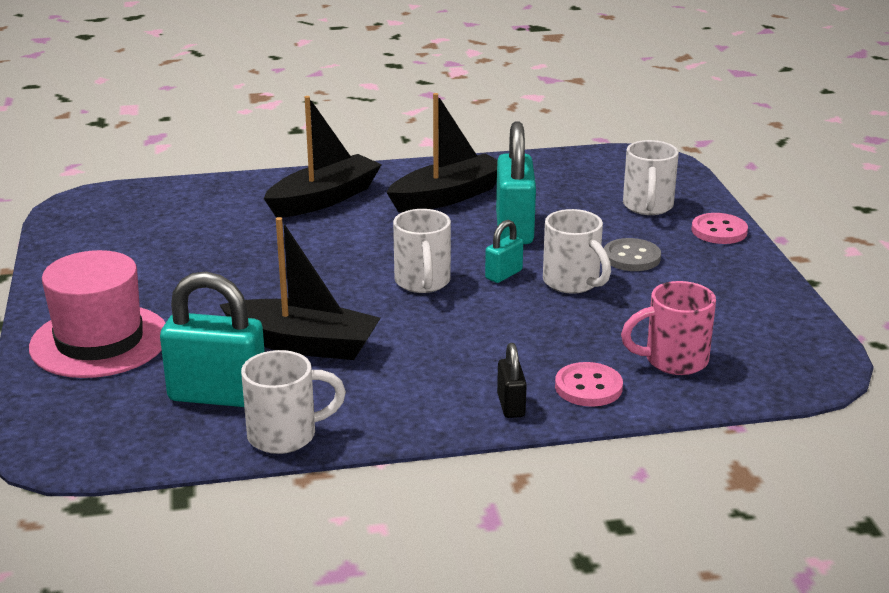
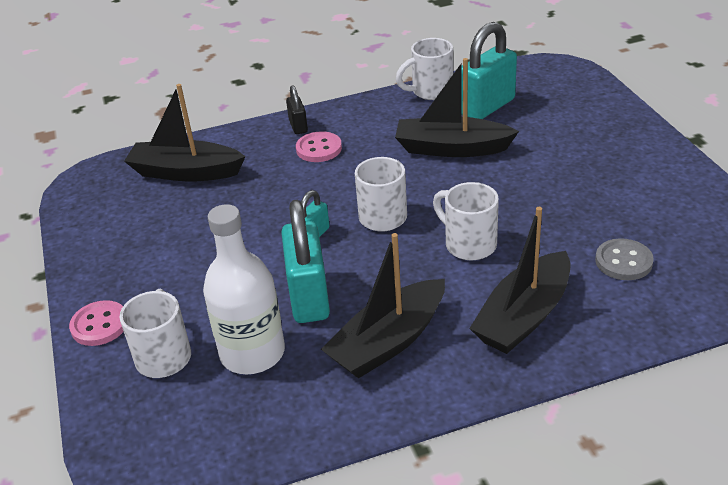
camera: 175 degrees right, 10 degrees up
pink hat [29,250,165,378] -> none
turquoise padlock [160,271,265,407] -> turquoise padlock turned 45 degrees counterclockwise [461,22,517,119]
white mug [543,209,611,294] -> white mug moved to [433,182,499,260]
pink button [555,362,623,407] -> pink button moved to [296,131,342,162]
grey button [604,238,661,271] -> grey button moved to [595,238,654,280]
pink mug [621,281,716,375] -> black boat [124,84,246,181]
none -> white bottle [203,204,285,374]

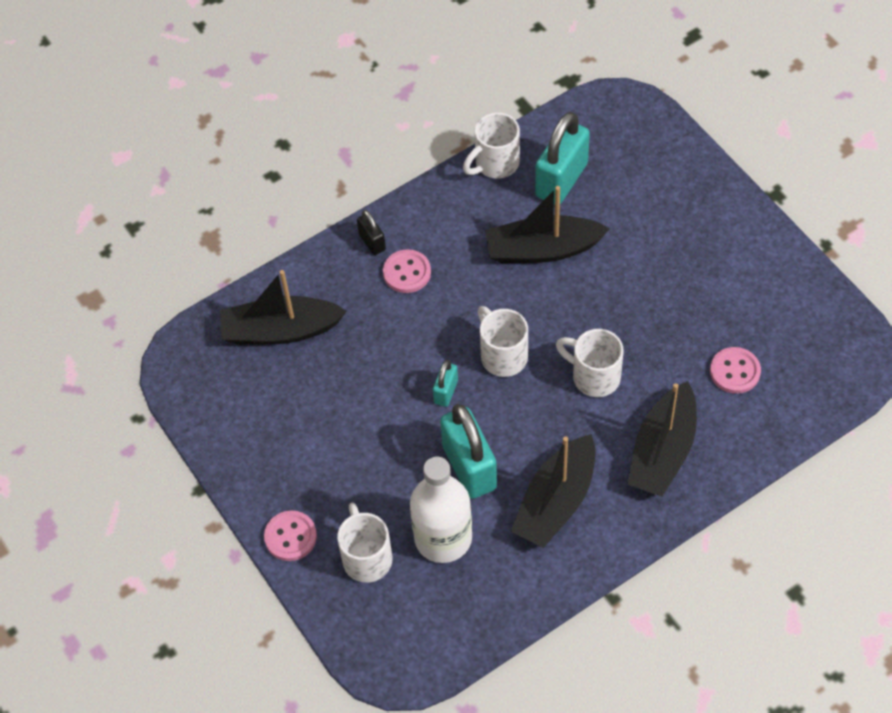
camera: 15 degrees left, 20 degrees up
grey button [595,238,654,280] -> pink button [710,347,761,394]

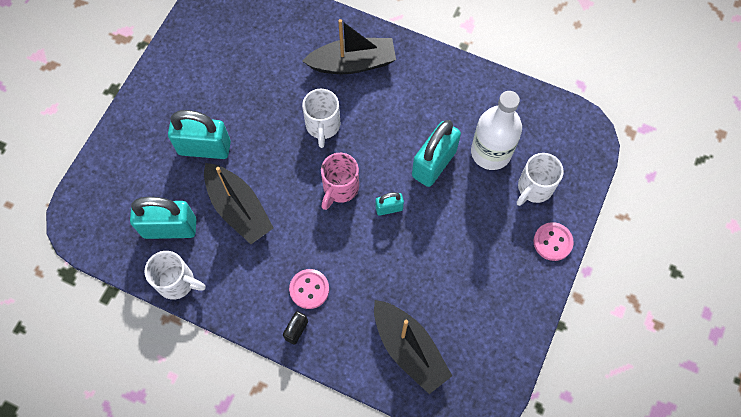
camera: 125 degrees left, 10 degrees up
white mug [478,306,528,377] -> pink mug [321,153,359,210]
black boat [511,434,595,548] -> none
pink button [710,347,761,394] -> none
none -> turquoise padlock [168,110,231,159]

